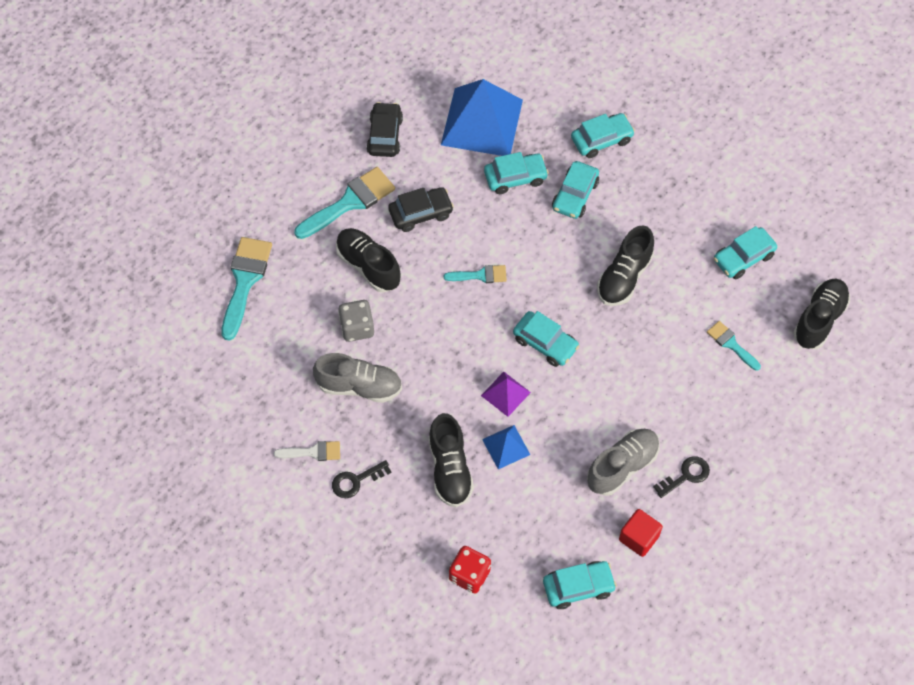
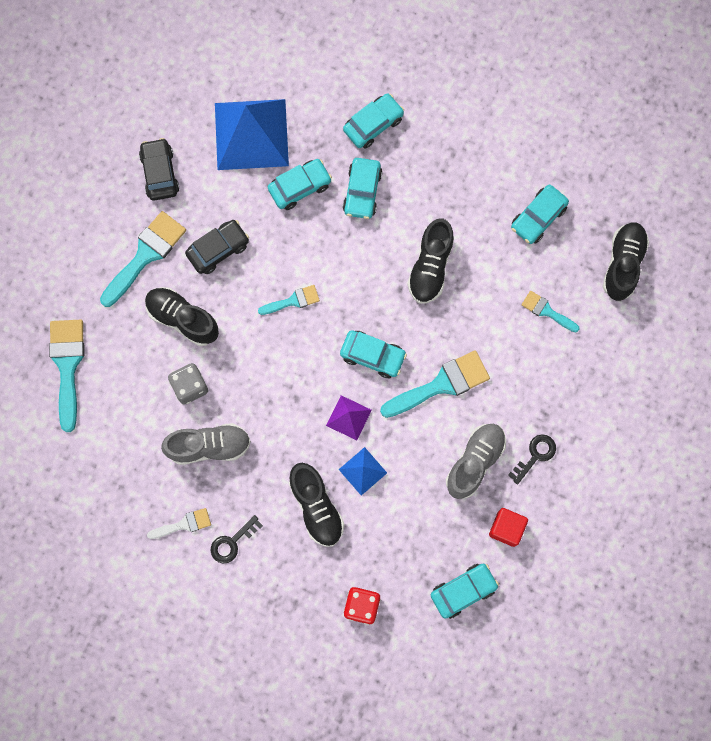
camera: 15 degrees left, 15 degrees up
none -> turquoise brush [380,351,490,418]

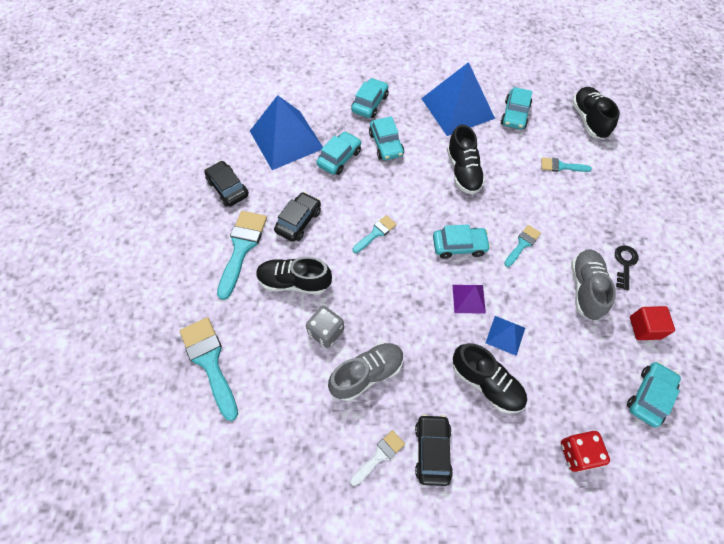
camera: 25 degrees left, 15 degrees down
black key [211,515,263,563] -> black car [415,414,453,486]
turquoise brush [380,351,490,418] -> turquoise brush [504,225,541,267], size x0.55
none -> blue pyramid [421,62,495,136]

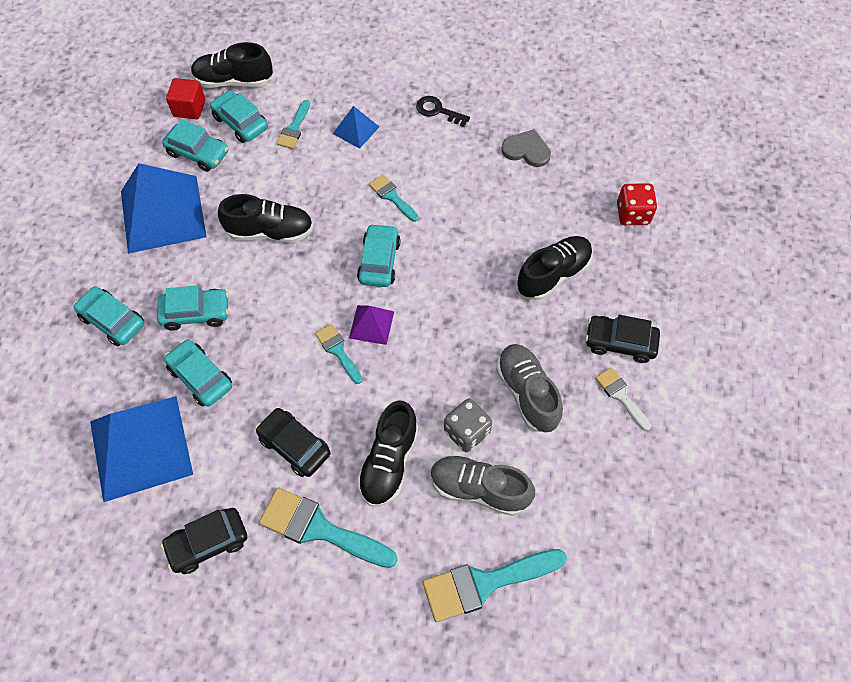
camera: 80 degrees left, 0 degrees up
purple pyramid [452,285,486,314] -> purple pyramid moved to [349,305,394,345]
blue pyramid [486,316,525,356] -> blue pyramid moved to [333,106,379,149]
grey shoe [571,249,616,320] -> grey shoe moved to [431,455,535,516]
turquoise car [627,362,681,427] -> turquoise car moved to [210,90,268,143]
red cube [630,306,675,340] -> red cube moved to [166,78,205,119]
none -> grey heart [501,129,551,167]

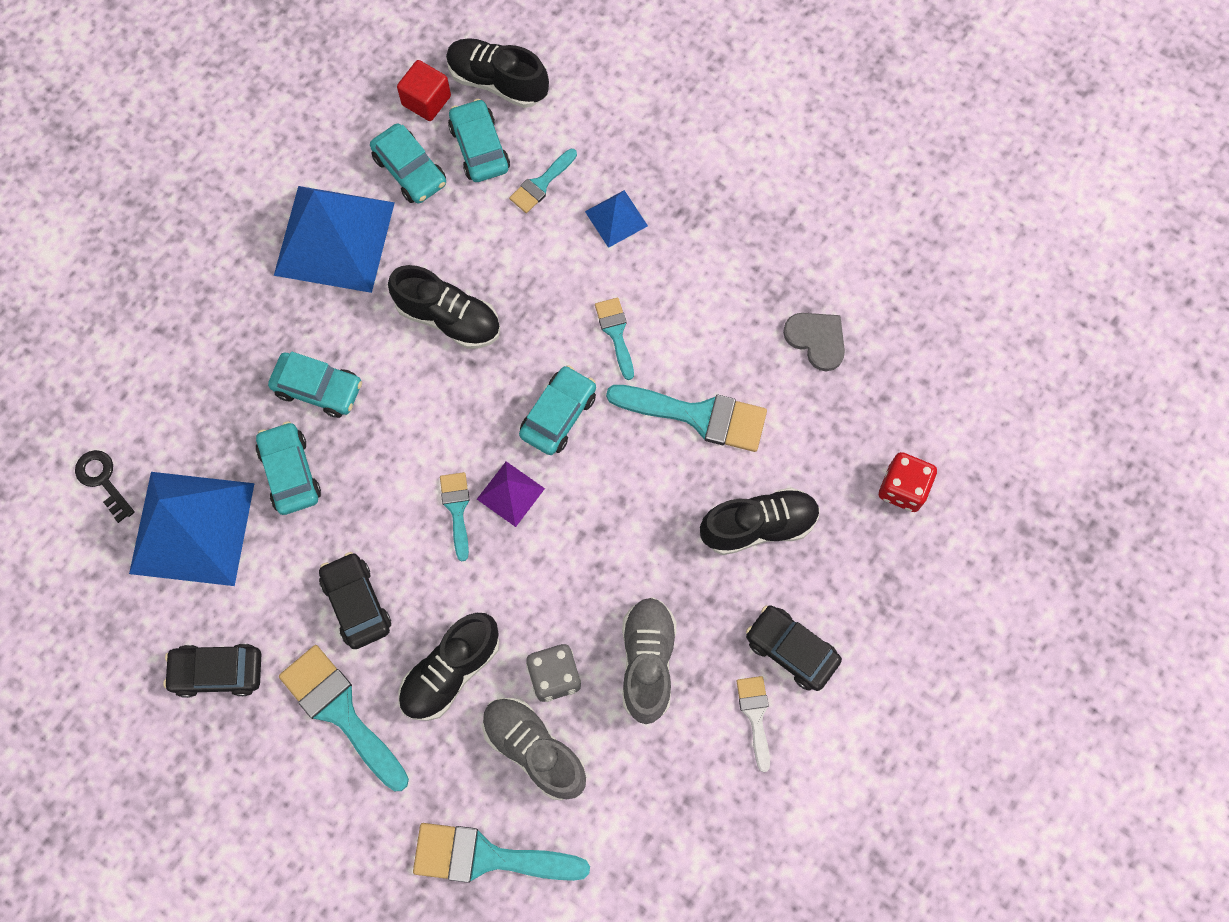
camera: 25 degrees right, 10 degrees up
turquoise car [74,286,144,346] -> none
black key [416,96,470,127] -> black key moved to [75,450,135,523]
none -> turquoise brush [606,385,767,452]

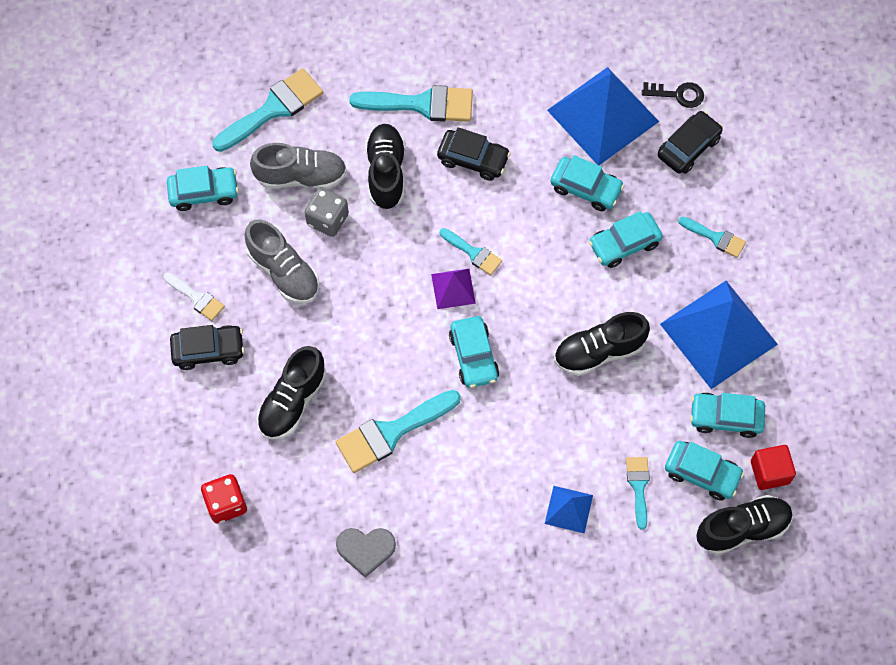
camera: 135 degrees right, 5 degrees down
black car [163,644,261,698] -> black car moved to [658,111,723,174]
turquoise brush [595,298,634,380] -> turquoise brush moved to [678,217,746,258]
none -> turquoise car [167,166,239,211]

